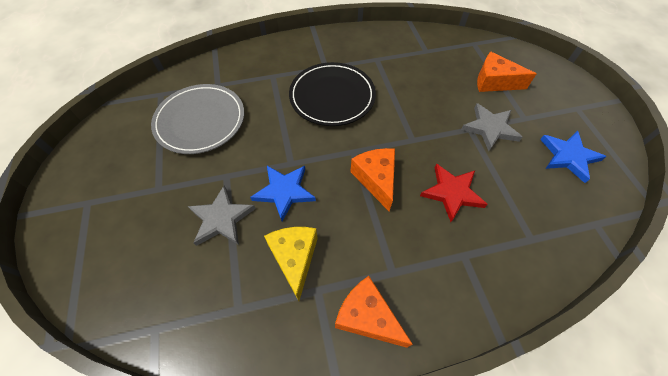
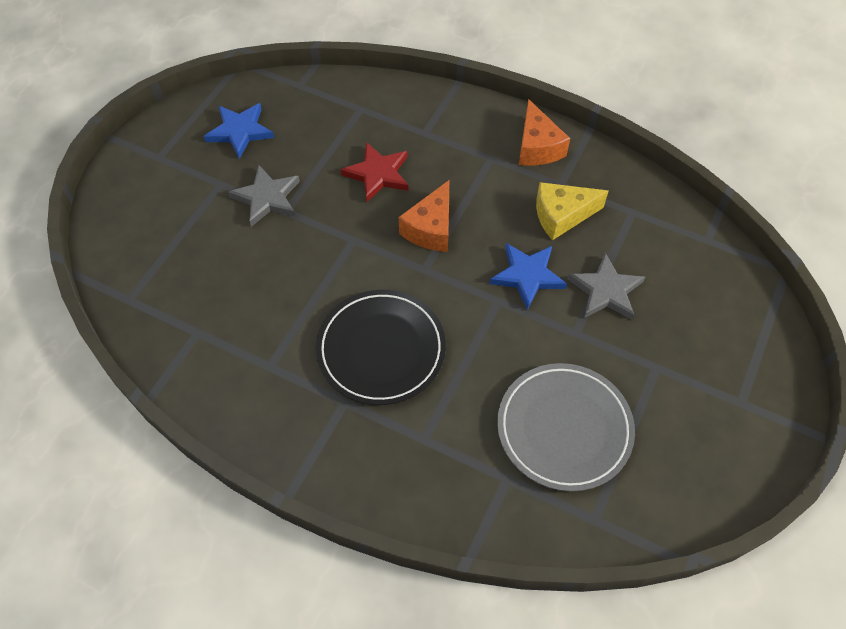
camera: 140 degrees left, 0 degrees up
yellow cheese [264,227,318,301] -> yellow cheese turned 45 degrees clockwise [536,182,608,240]
orange cheese [477,52,536,92] -> none

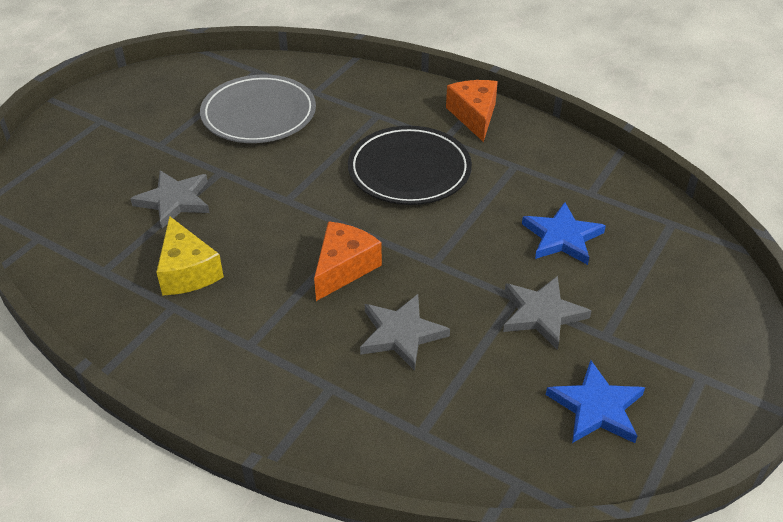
camera: 175 degrees left, 15 degrees down
red star [340,142,408,202] -> grey star [360,294,450,371]
blue star [490,243,567,310] -> blue star moved to [522,202,606,265]
orange cheese [519,99,570,166] -> orange cheese moved to [446,80,498,142]
yellow cheese [536,182,608,240] -> yellow cheese turned 75 degrees clockwise [156,216,224,295]

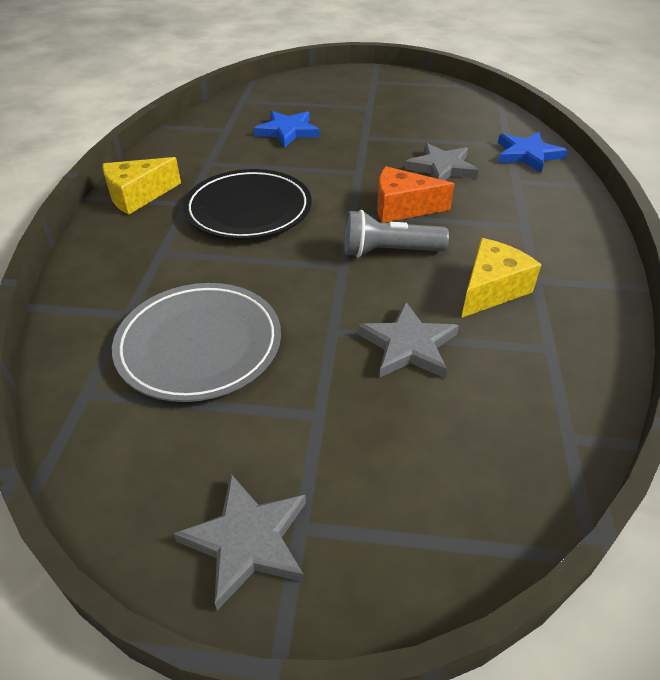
camera: 115 degrees left, 0 degrees up
orange cheese [446,80,498,142] -> yellow cheese [103,157,181,215]
grey star [503,276,591,350] -> grey star moved to [173,474,306,610]
blue star [546,360,645,443] -> blue star moved to [498,132,568,173]
none -> grey flashlight [344,210,449,258]

